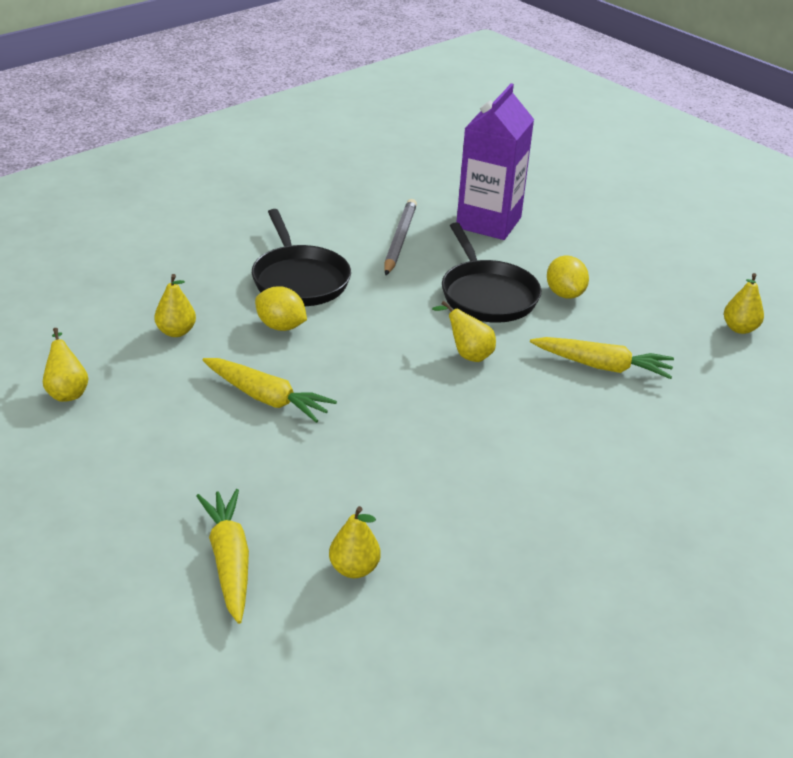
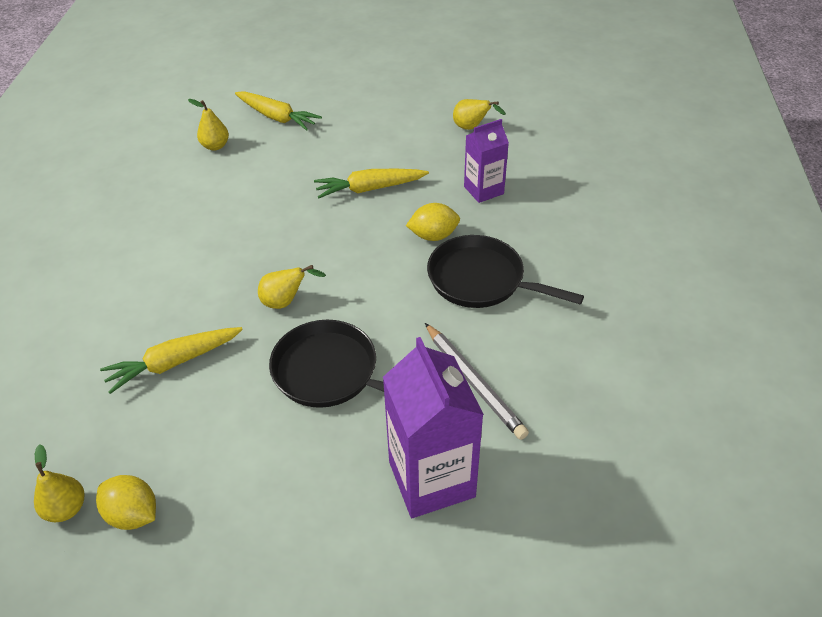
camera: 140 degrees right, 10 degrees up
yellow pear [154,274,196,337] -> purple carton [464,119,509,203]
yellow lemon [547,255,589,299] -> yellow lemon moved to [96,475,156,530]

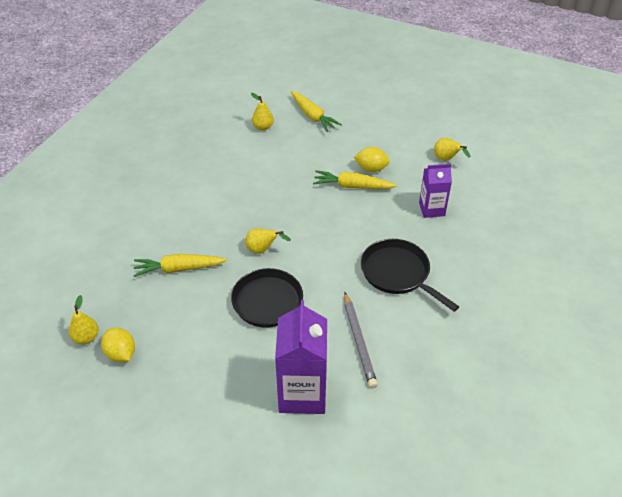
camera: 20 degrees right, 0 degrees up
yellow lemon [406,203,460,241] -> yellow lemon moved to [354,147,390,172]

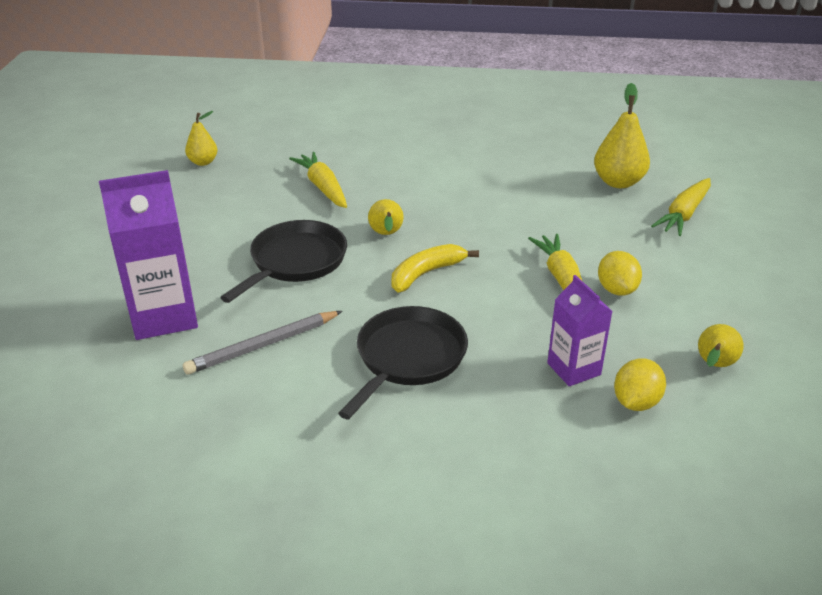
camera: 70 degrees right, 10 degrees down
yellow lemon [101,328,135,362] -> yellow lemon moved to [614,358,666,411]
yellow pear [251,93,274,131] -> yellow pear [594,83,650,188], size x1.66
none -> yellow banana [392,244,479,292]

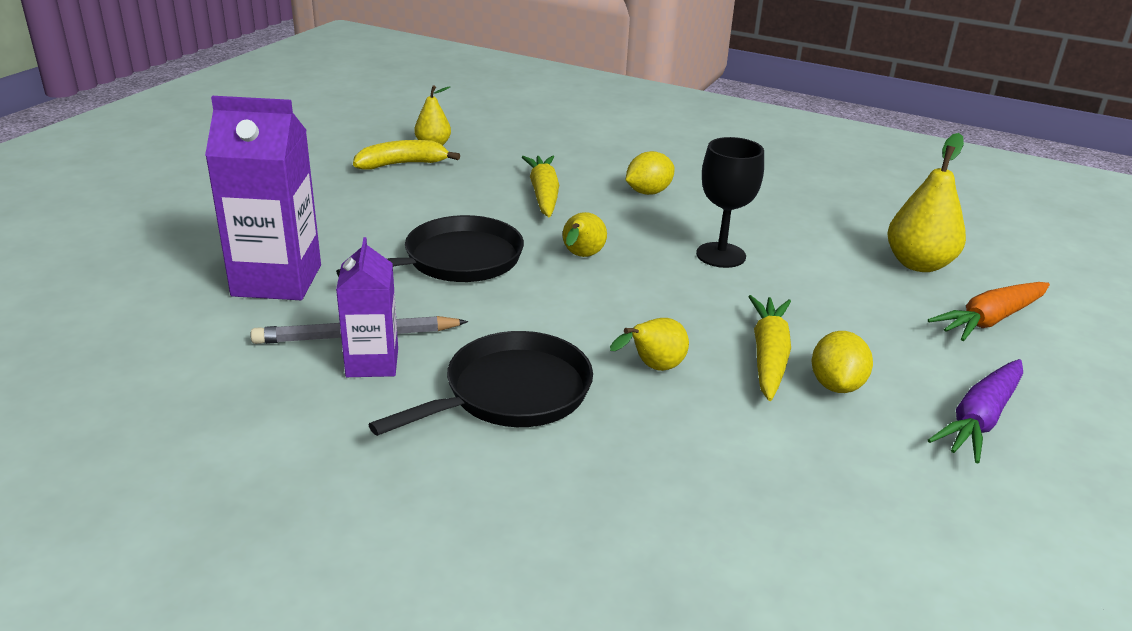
camera: 20 degrees right, 5 degrees down
yellow banana [392,244,479,292] -> yellow banana moved to [353,140,460,170]
purple carton [547,275,613,386] -> purple carton moved to [336,237,398,377]
yellow lemon [614,358,666,411] -> yellow lemon moved to [626,151,675,195]
yellow carrot [651,178,711,236] -> orange carrot [928,282,1050,341]
yellow pear [698,324,744,367] -> yellow pear moved to [610,318,689,371]
none -> black goblet [696,137,764,268]
none -> purple carrot [928,359,1023,463]

